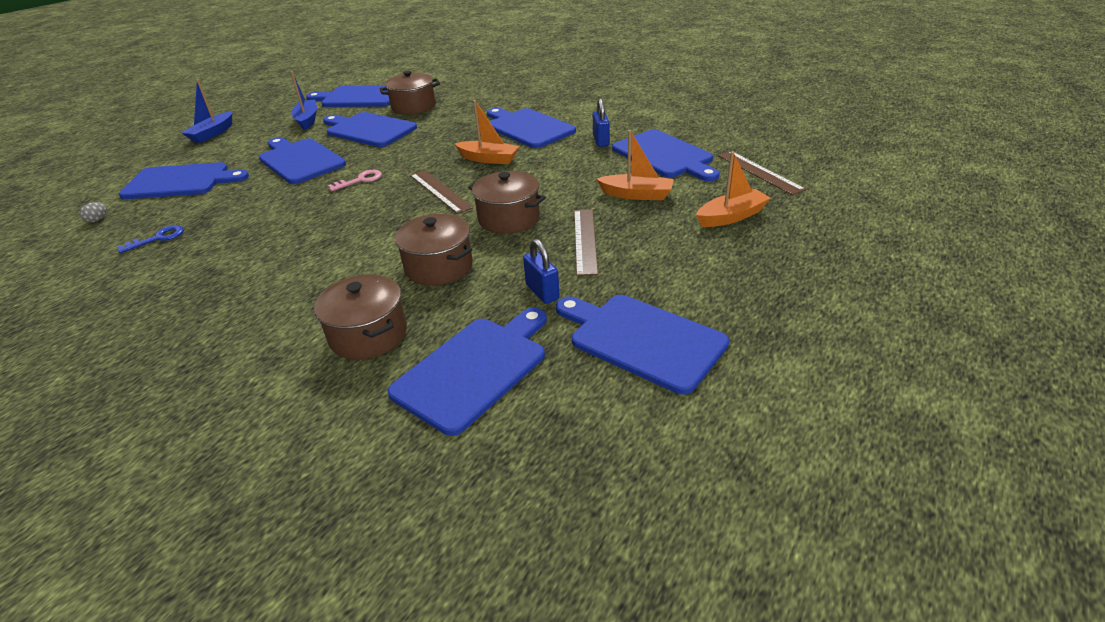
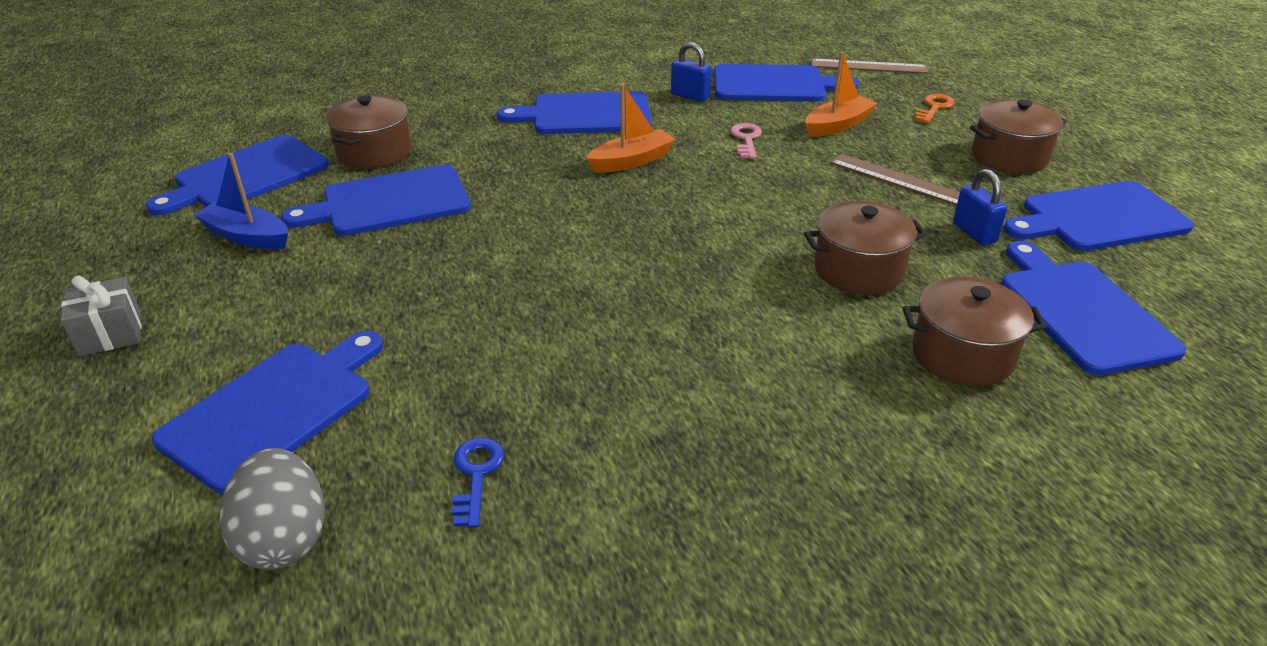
camera: 55 degrees left, 0 degrees up
grey egg [79,202,107,223] -> grey egg [220,448,325,570], size x2.39
blue boat [182,79,232,143] -> grey gift [61,275,142,356]
blue cutting board [259,137,346,184] -> none
pink key [328,170,382,191] -> pink key moved to [731,123,762,159]
brown ruler [410,170,473,214] -> none
brown pot [468,171,546,234] -> brown pot moved to [970,100,1067,173]
blue padlock [523,239,560,304] -> blue padlock turned 60 degrees clockwise [953,169,1007,245]
orange boat [696,151,771,227] -> orange key [915,94,955,123]

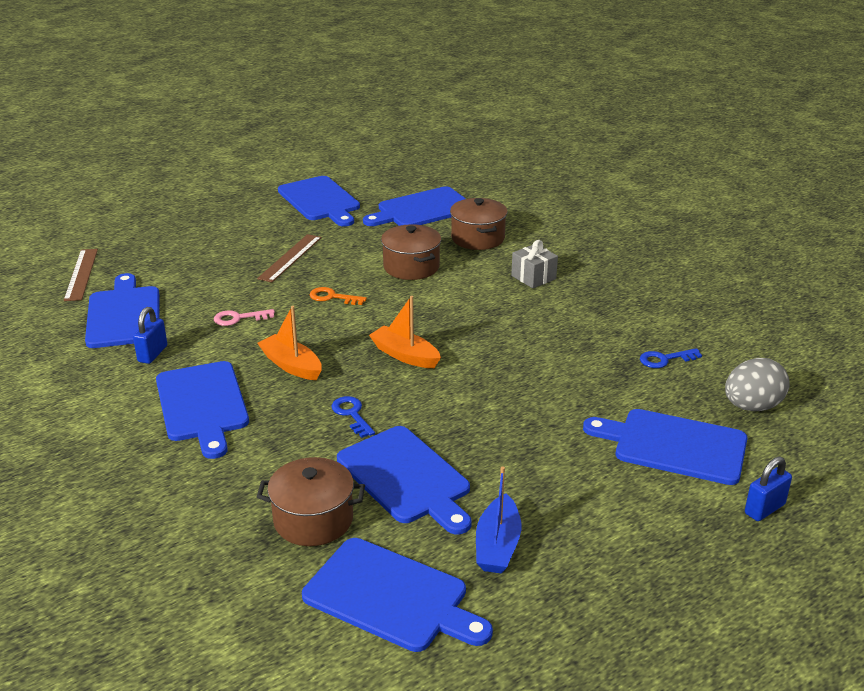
camera: 105 degrees left, 5 degrees down
grey gift [61,275,142,356] -> grey gift moved to [511,240,558,288]
orange boat [805,51,878,137] -> orange boat moved to [369,296,441,368]
orange key [915,94,955,123] -> orange key moved to [310,287,367,305]
blue padlock [953,169,1007,245] -> blue padlock moved to [745,457,792,521]
brown pot [970,100,1067,173] -> none
none -> blue key [332,396,375,438]

